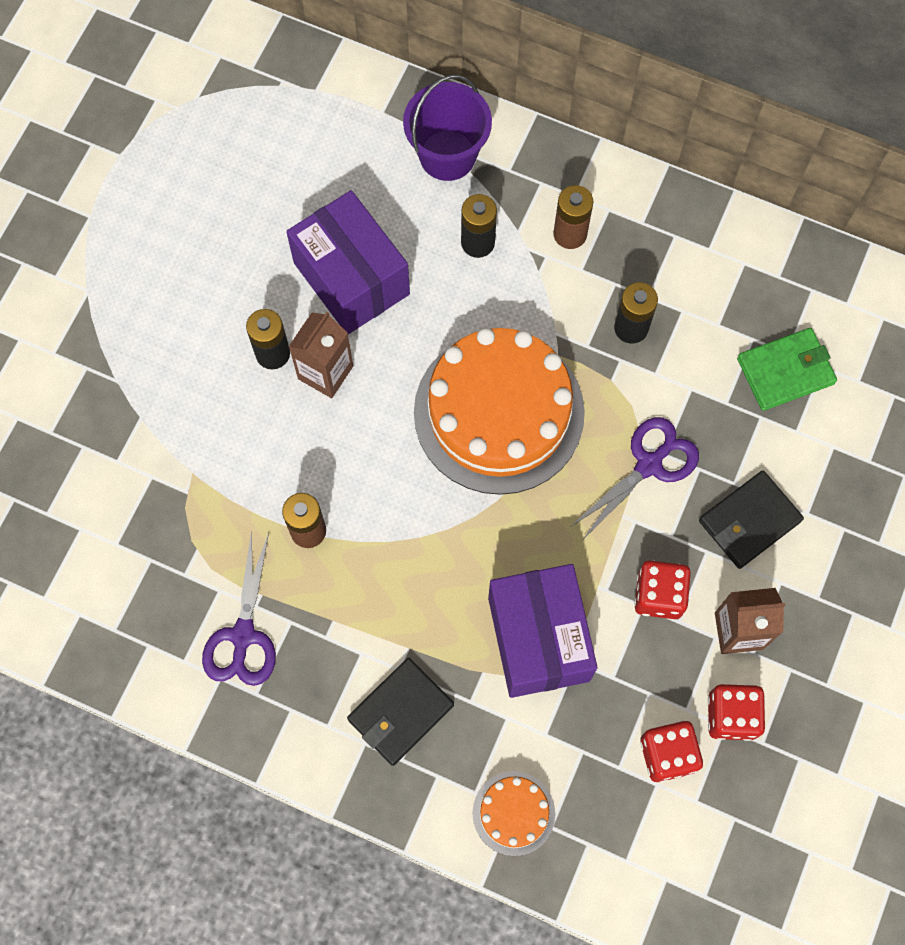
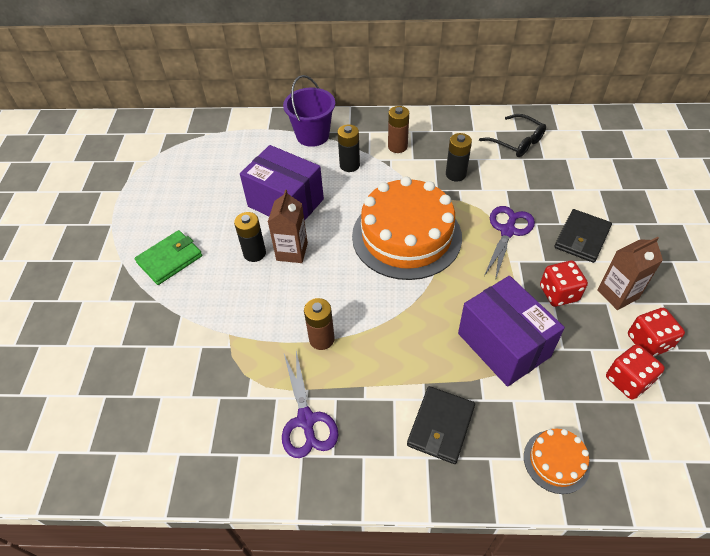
camera: 20 degrees left, 20 degrees down
green wallet [737,328,837,411] -> green wallet moved to [135,230,202,285]
none -> black glasses [479,114,546,157]

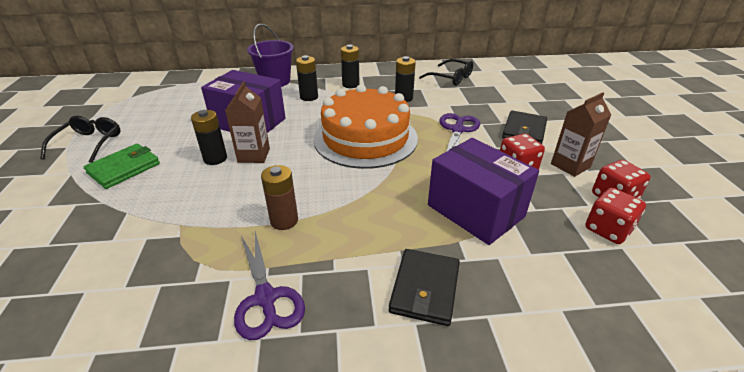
camera: 10 degrees left, 15 degrees down
brown battery [388,106,409,153] -> black battery [341,45,360,88]
orange cake [524,429,590,494] -> none
none -> black glasses [40,115,121,163]

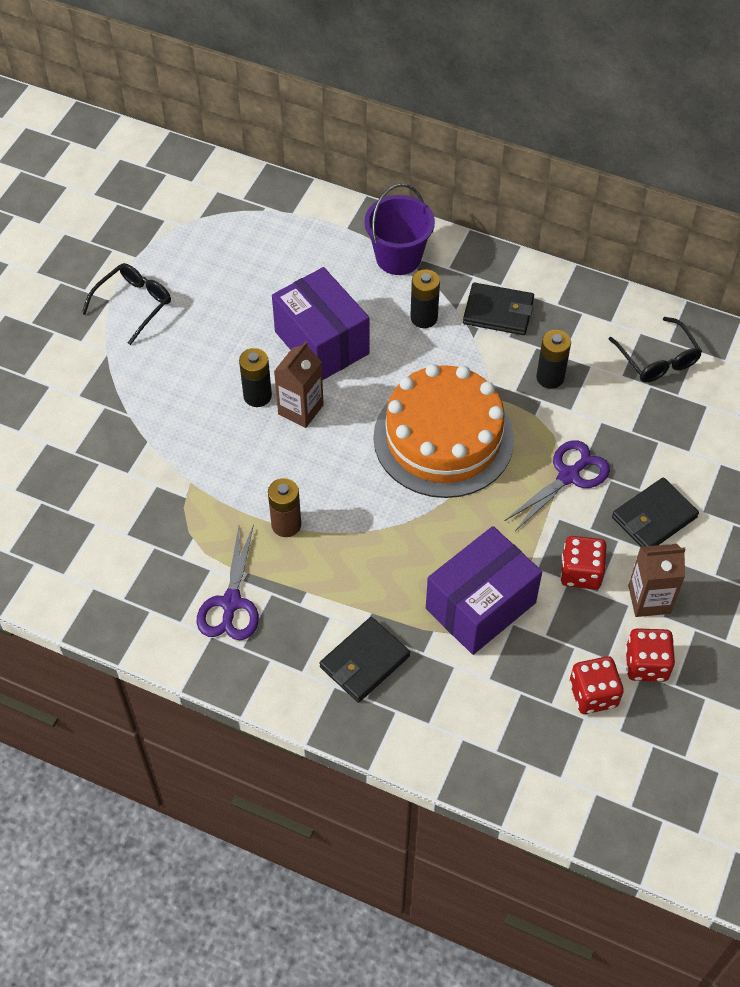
camera: 30 degrees right, 20 degrees up
green wallet [84,144,160,189] -> none
black battery [341,45,360,88] -> black wallet [463,282,534,335]
purple box [428,138,539,245] -> purple box turned 60 degrees clockwise [426,526,542,655]

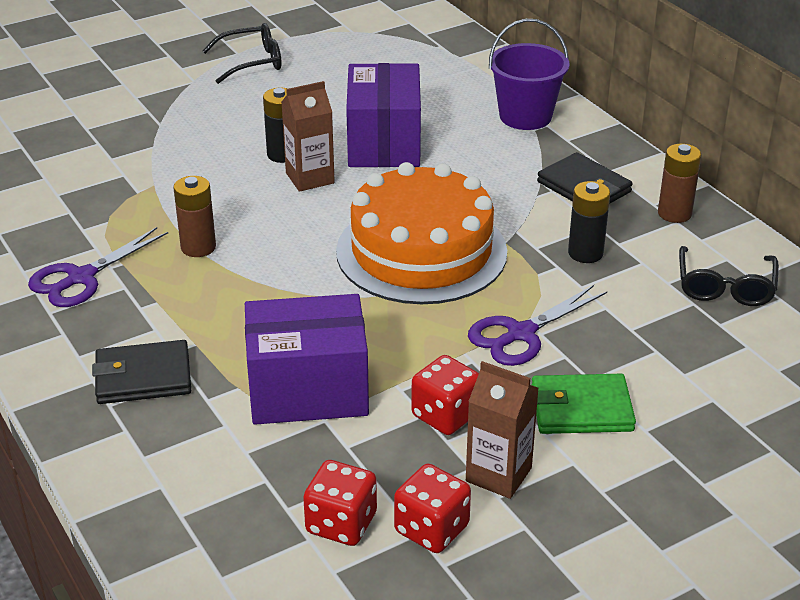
camera: 35 degrees right, 20 degrees down
black battery [410,269,440,328] -> none
purple scissors [505,440,610,531] -> purple scissors turned 150 degrees clockwise [468,285,607,366]
black wallet [612,477,699,547] -> green wallet [532,374,636,434]
none -> brown battery [658,144,702,223]

